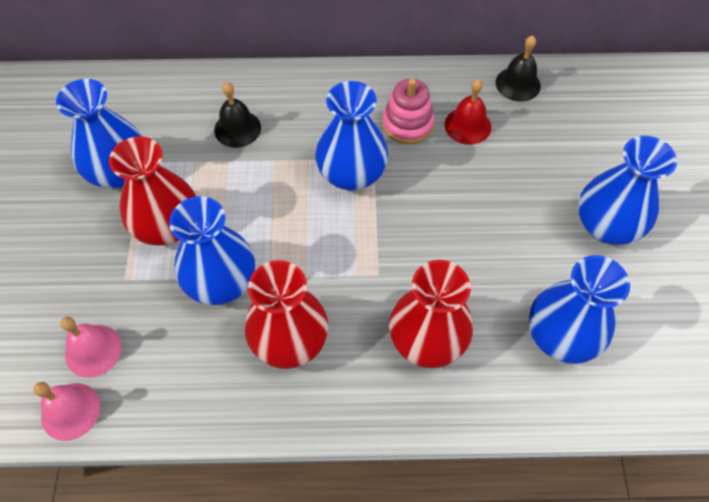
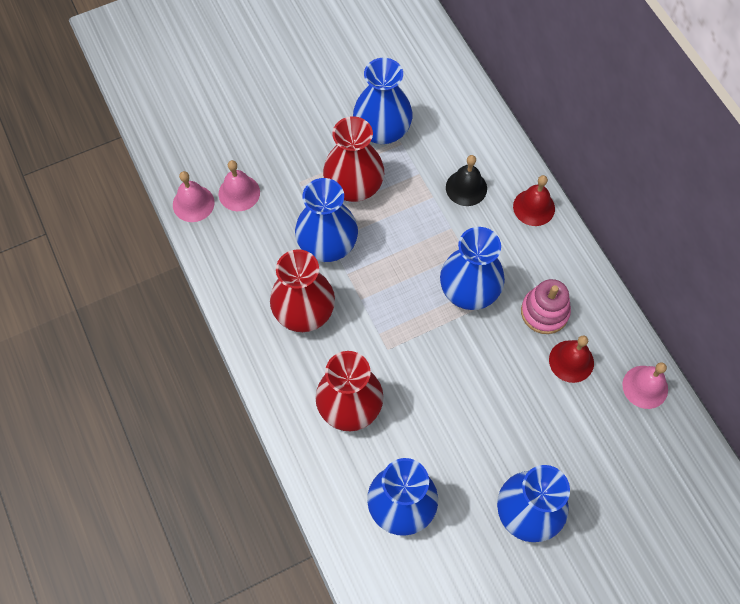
camera: 65 degrees right, 5 degrees up
black bell [496,35,541,102] -> pink bell [622,362,668,409]
none -> red bell [513,175,555,226]

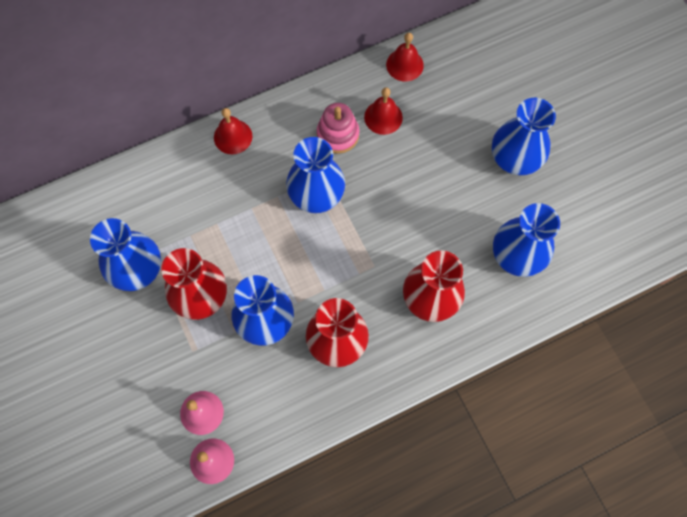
camera: 90 degrees left, 5 degrees up
black bell [446,155,487,206] -> none
pink bell [622,362,668,409] -> red bell [386,33,424,81]

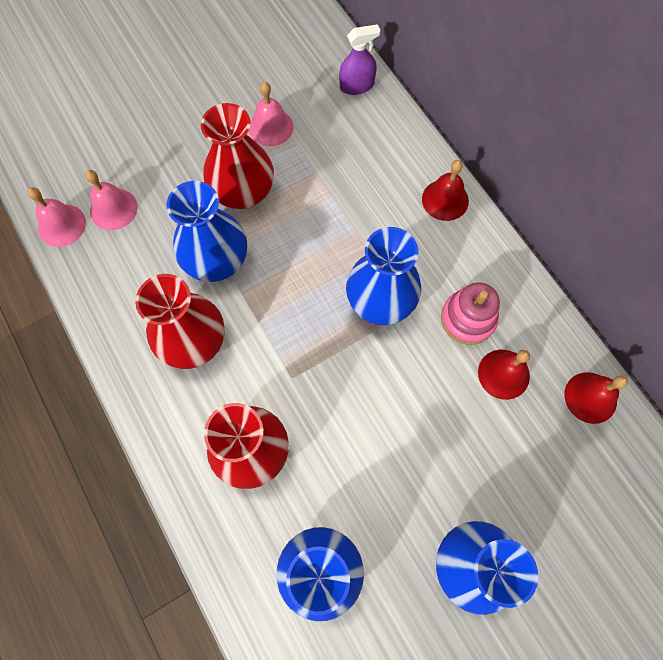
camera: 85 degrees right, 0 degrees up
blue vase [90,218,161,291] -> pink bell [249,82,294,146]
none -> purple spray bottle [339,24,381,95]

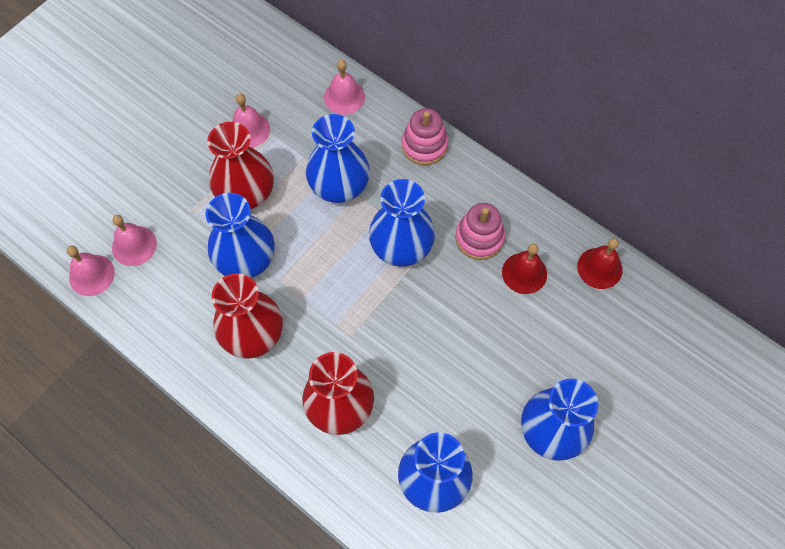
camera: 20 degrees left, 5 degrees down
purple spray bottle [339,24,381,95] -> none
red bell [422,160,469,221] -> pink stacking toy [402,108,448,165]
none -> blue vase [306,114,370,203]
none -> pink bell [324,60,365,115]

